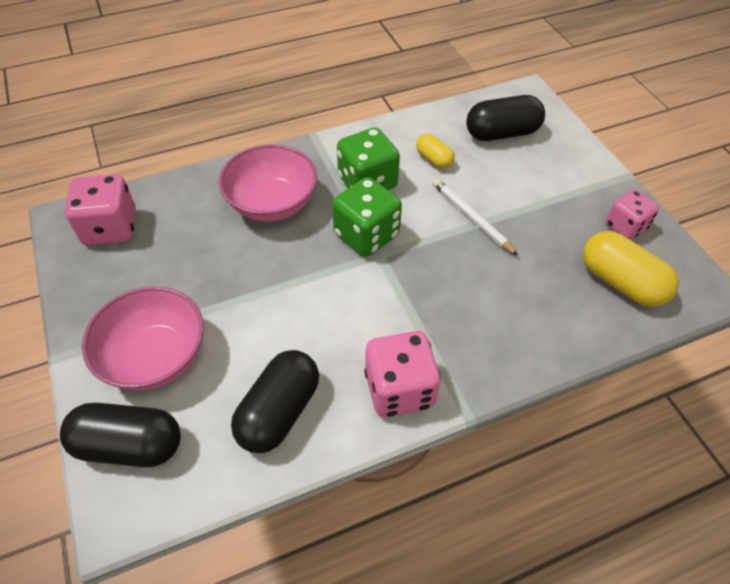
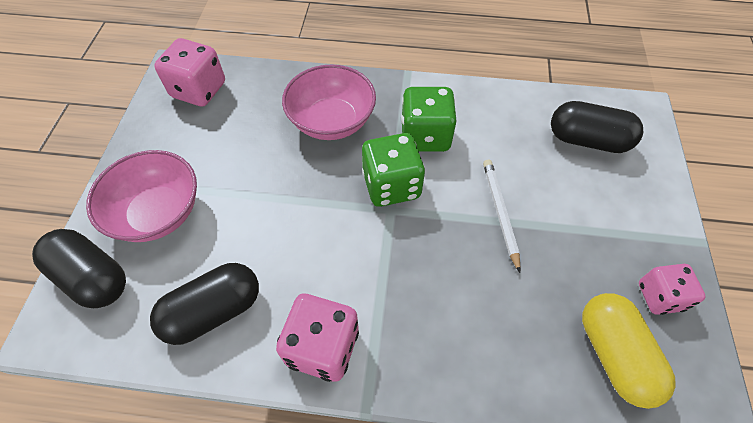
camera: 30 degrees right, 5 degrees up
yellow capsule [416,134,455,169] -> none

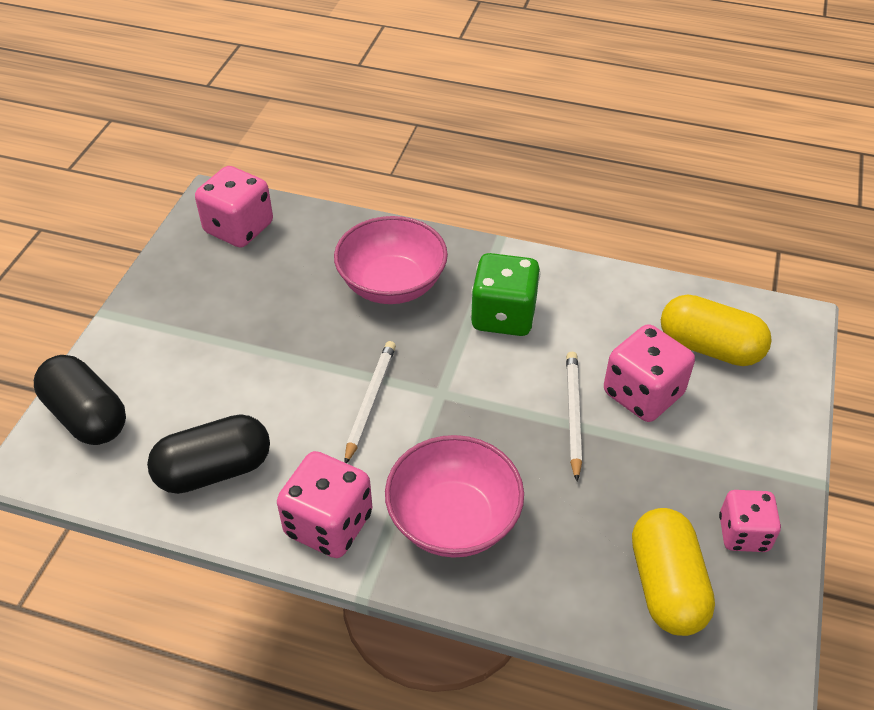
camera: 10 degrees right, 10 degrees down
pink bowl [86,150,197,242] -> pink bowl moved to [385,435,524,558]
green dice [362,133,425,207] -> none
black capsule [551,101,643,153] -> yellow capsule [661,295,772,366]
none -> white pencil [345,341,396,463]
none -> pink dice [604,324,695,422]

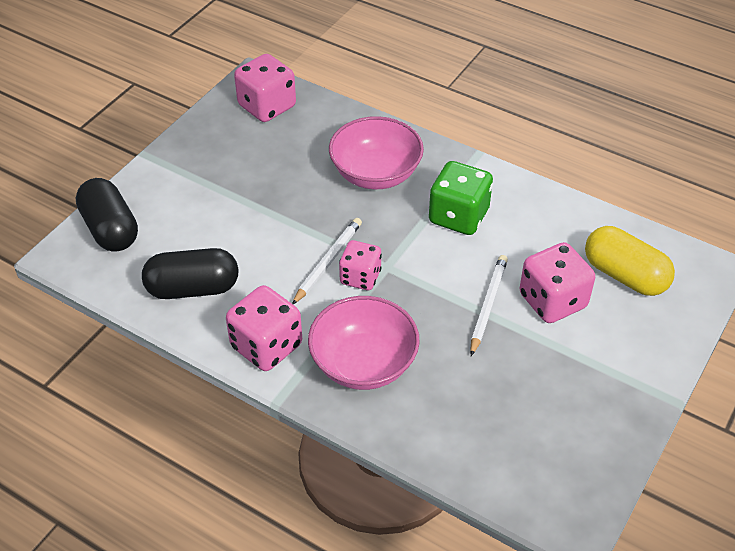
camera: 15 degrees right, 0 degrees up
yellow capsule [632,508,715,636] -> none
pink dice [719,490,781,552] -> pink dice moved to [339,240,382,290]

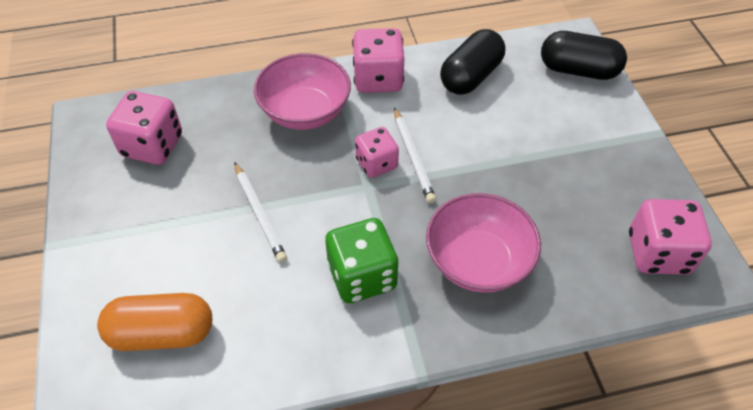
camera: 135 degrees right, 5 degrees up
pink dice [519,242,595,323] -> pink dice moved to [106,91,182,165]
yellow capsule [585,226,675,296] -> orange capsule [97,293,212,351]

